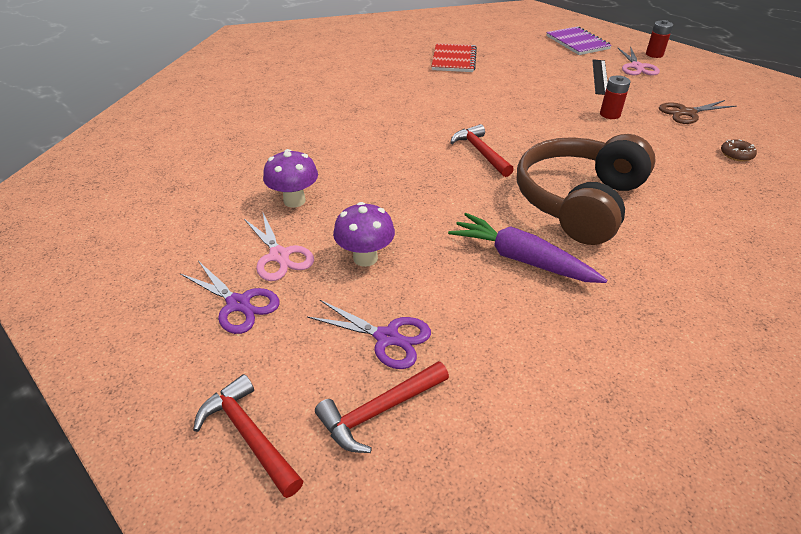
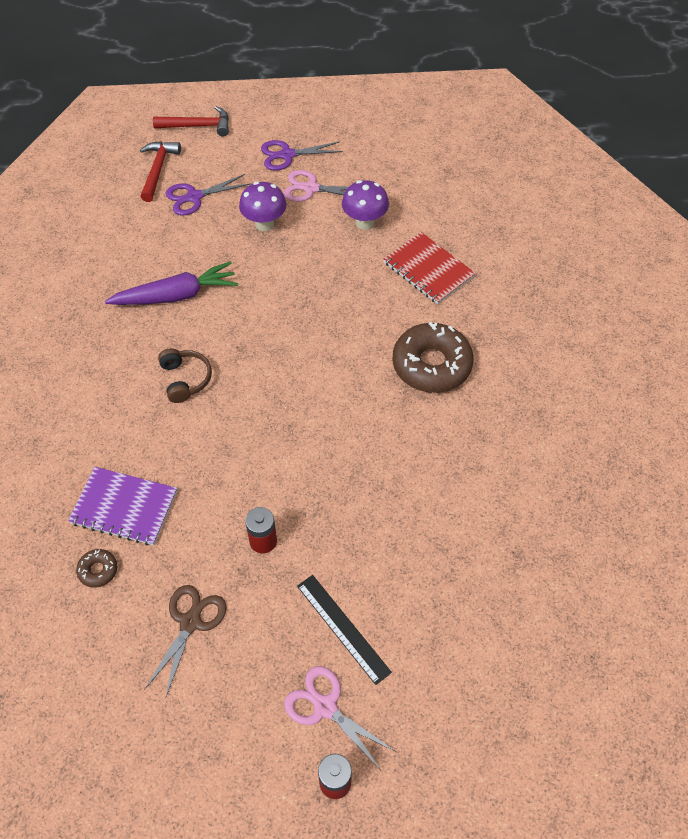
camera: 130 degrees right, 15 degrees up
red notebook [432,43,477,72] -> red notebook moved to [384,232,476,304]
red hammer [450,124,514,177] -> none
brown headphones [517,134,656,245] -> brown headphones [158,348,212,403], size x0.42
purple notebook [546,26,612,55] -> purple notebook moved to [68,467,177,545]
none -> brown donut [392,322,473,393]

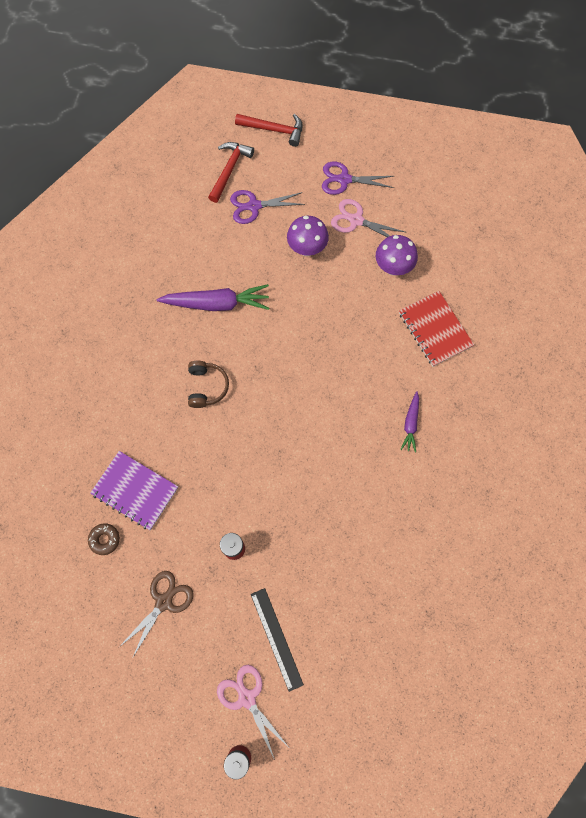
camera: 15 degrees right, 15 degrees up
brown donut [392,322,473,393] -> purple carrot [400,391,419,453]

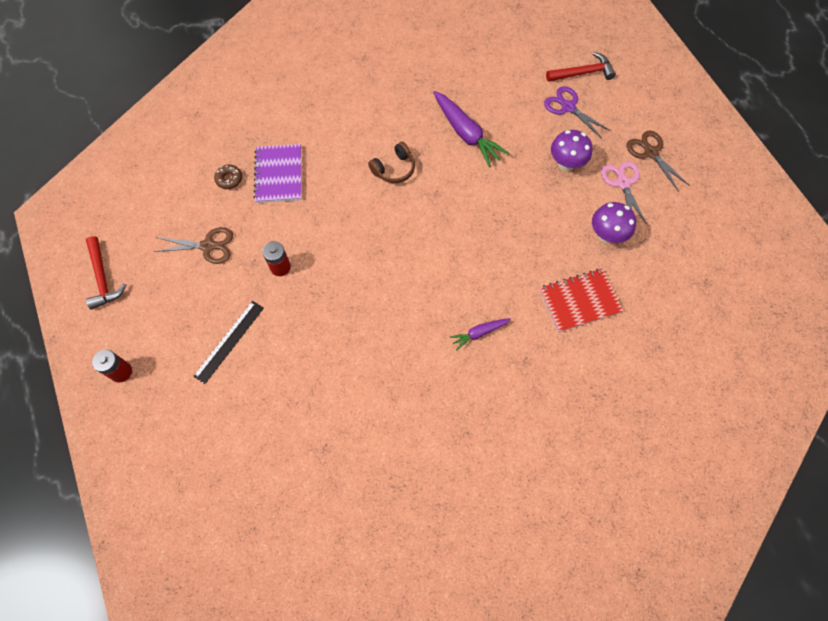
camera: 55 degrees right, 5 degrees down
pink scissors [217,665,288,760] -> none
red hammer [235,114,303,147] -> red hammer moved to [86,236,126,310]
purple scissors [322,162,394,195] -> brown scissors [627,130,690,192]
red notebook [399,291,474,367] -> red notebook turned 45 degrees clockwise [539,269,623,333]

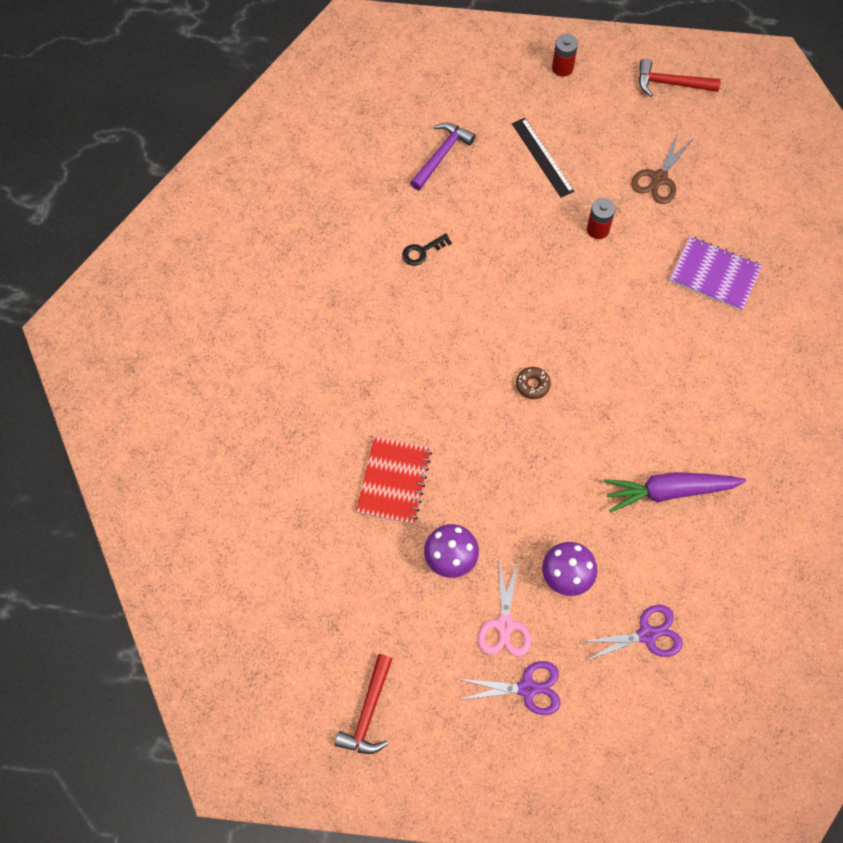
camera: 120 degrees right, 0 degrees up
brown donut [214,165,242,189] -> brown donut moved to [516,367,551,399]
brown headphones [368,142,415,183] -> none
purple carrot [450,318,511,351] -> none
red hammer [546,52,616,82] -> red hammer moved to [335,654,392,754]
pink scissors [601,161,647,225] -> pink scissors turned 75 degrees clockwise [478,557,531,657]
brown scissors [627,130,690,192] -> purple scissors [458,661,561,715]
none -> black key [402,233,452,266]
none -> purple hammer [410,123,476,190]

